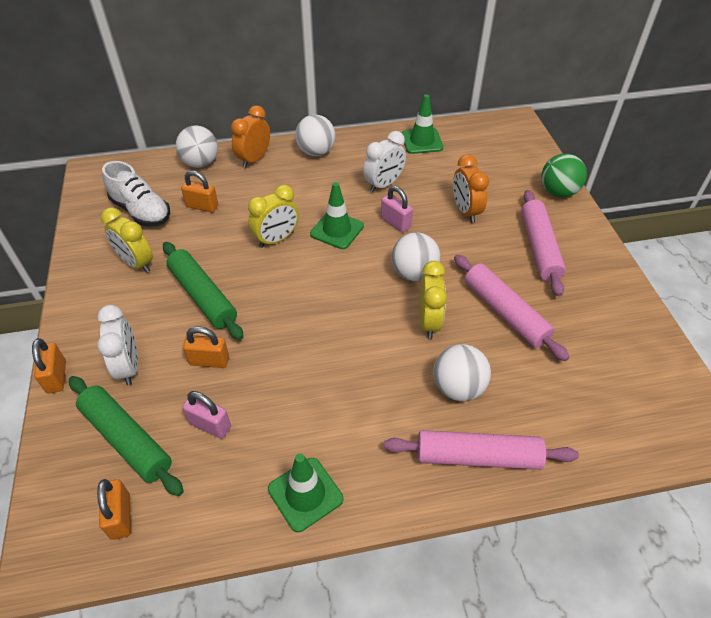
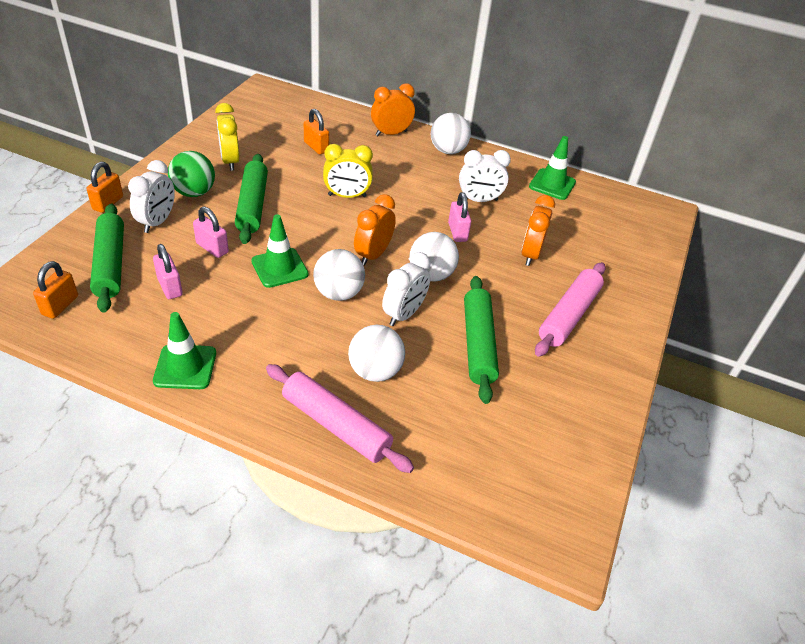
camera: 30 degrees right, 5 degrees down
white shoe [102,161,170,227] -> none
white ball [176,125,218,168] -> white ball moved to [313,249,365,301]
orange padlock [183,326,229,368] -> pink padlock [193,207,229,258]
green traffic cone [310,182,364,249] -> green traffic cone moved to [251,215,309,288]
yellow clock [419,261,447,339] -> white clock [382,252,430,326]
pink rolling pin [454,254,569,361] -> green rolling pin [464,276,499,404]
green ball [541,154,587,197] -> green ball moved to [168,151,215,197]
none -> orange clock [354,194,396,265]

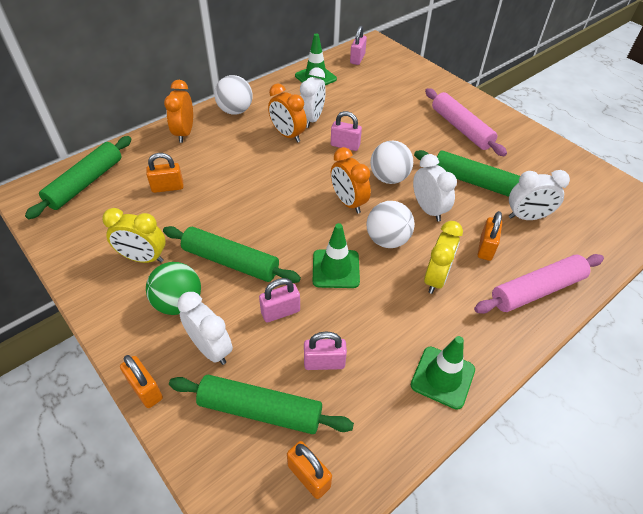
camera: 60 degrees left, 5 degrees up
yellow clock [323,144,373,198] -> yellow clock moved to [424,221,463,294]
white ball [348,325,405,382] -> orange padlock [478,211,502,261]
orange clock [521,195,555,266] -> orange clock moved to [268,83,307,143]
none -> green rolling pin [25,136,132,219]
none -> pink padlock [350,26,367,65]
none -> white clock [509,170,570,220]

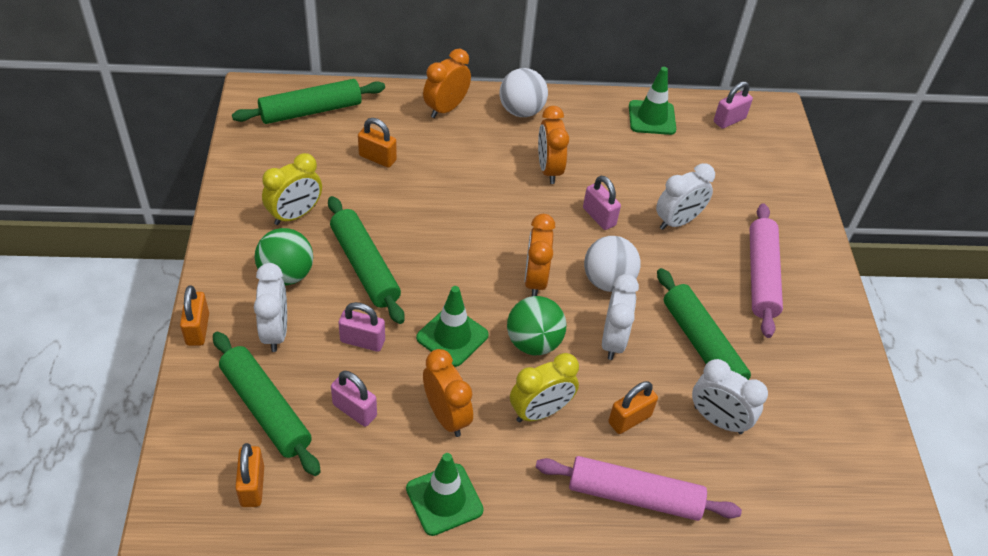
camera: 35 degrees right, 0 degrees up
yellow clock [102,208,166,263] -> yellow clock turned 90 degrees counterclockwise [262,153,322,225]
white clock [300,67,326,128] -> white clock moved to [656,163,715,230]
white ball [367,201,415,248] -> green ball [507,296,567,355]
none -> orange clock [423,349,473,437]

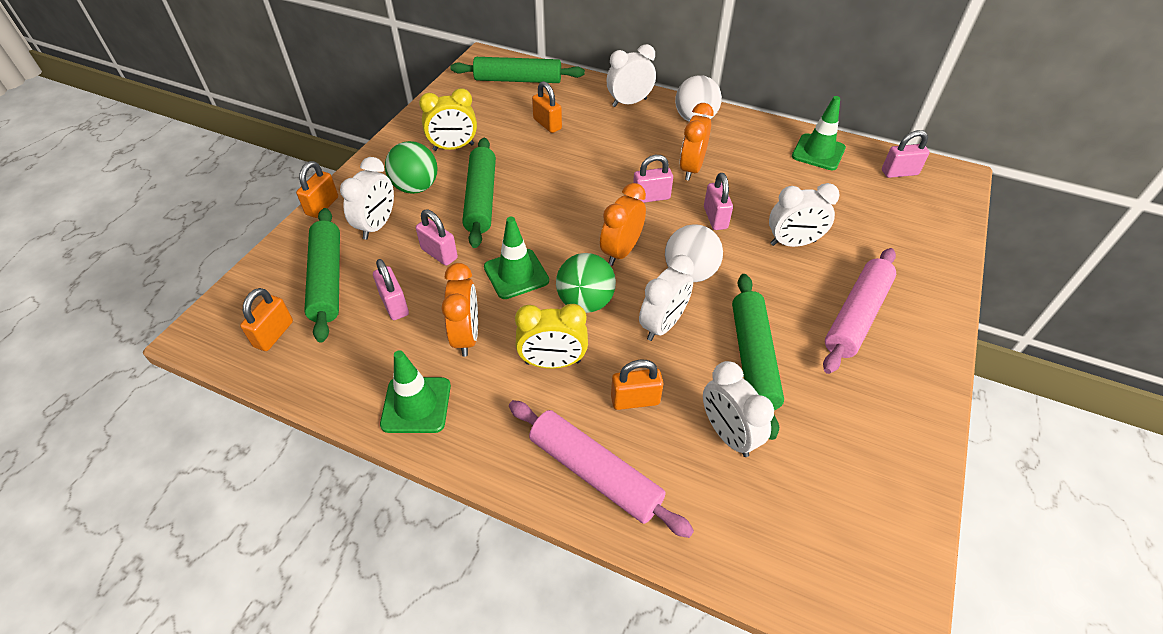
camera: 30 degrees right, 0 degrees up
orange clock [423,49,471,118] -> white clock [606,44,656,107]
none -> pink padlock [633,155,673,203]

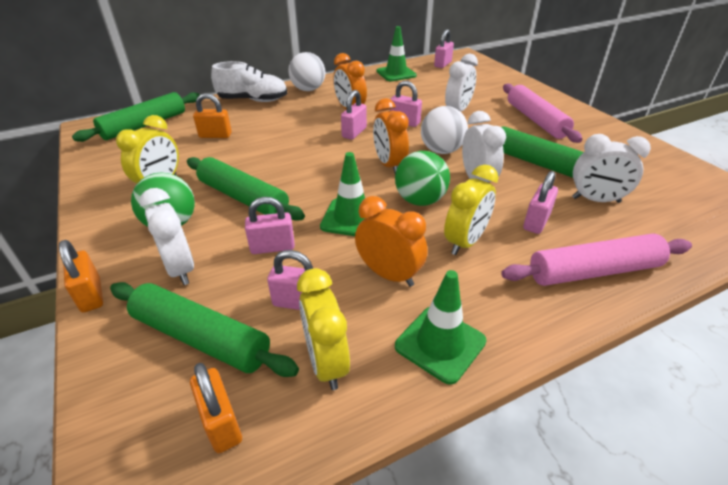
camera: 50 degrees left, 10 degrees down
white clock [606,44,656,107] -> white shoe [211,61,287,102]
orange padlock [611,360,663,410] -> pink padlock [523,171,558,234]
none -> yellow clock [297,268,350,390]

